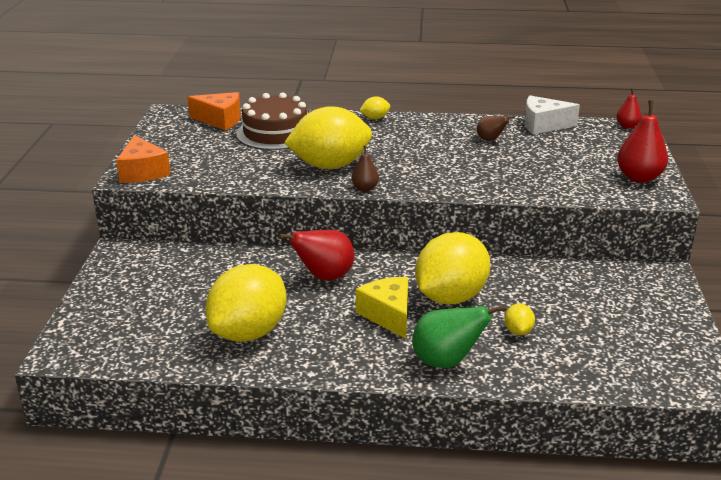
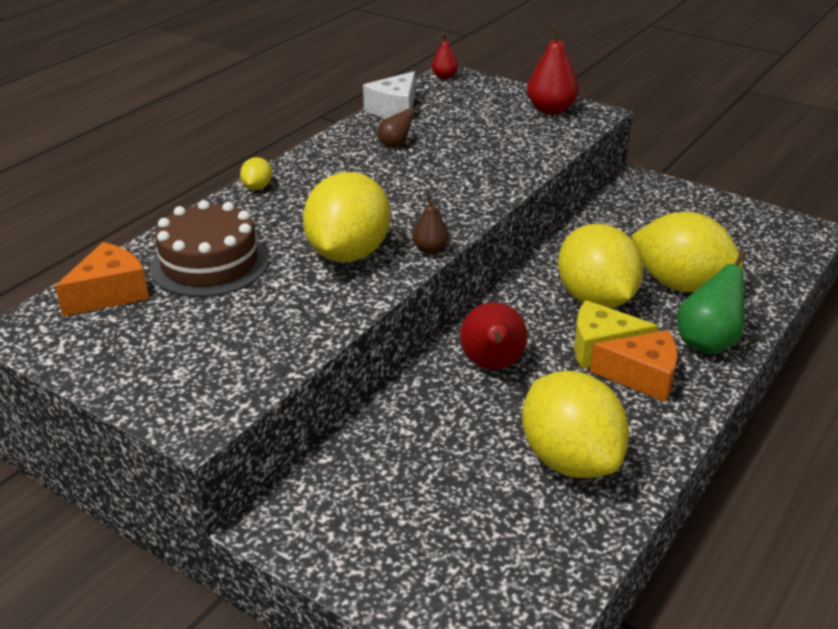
camera: 60 degrees left, 5 degrees up
orange cheese [116,135,171,183] -> orange cheese moved to [590,330,678,402]
yellow lemon [505,303,535,335] -> yellow lemon [631,212,743,292], size x2.44

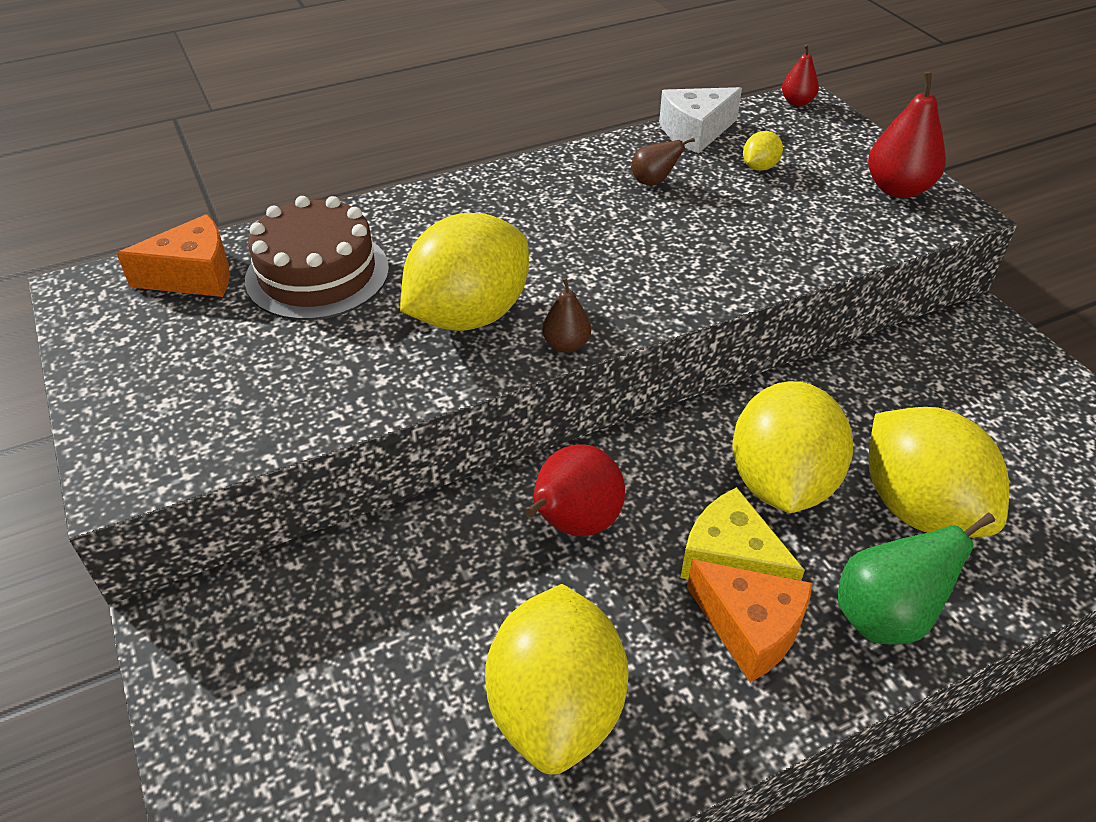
camera: 30 degrees right, 10 degrees up
yellow lemon [240,157,272,190] -> yellow lemon moved to [743,131,783,171]

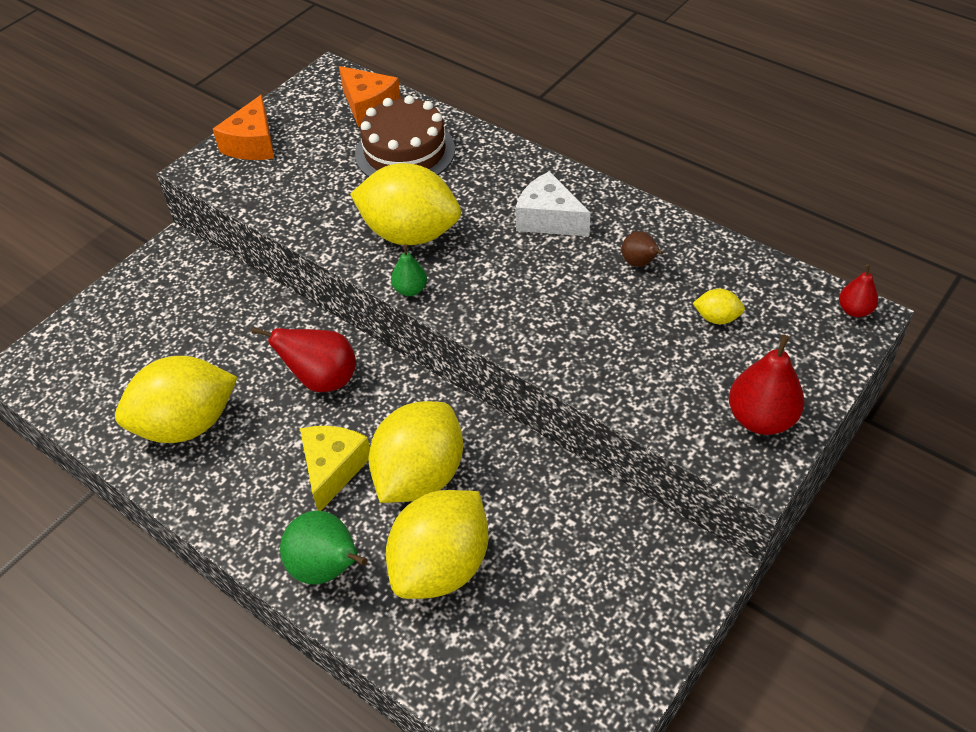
camera: 65 degrees right, 5 degrees up
brown pear [542,278,591,353] -> green pear [391,244,427,296]
white cheese [659,87,742,154] -> white cheese moved to [516,171,591,236]
orange cheese [687,559,813,682] -> orange cheese moved to [213,95,274,160]
yellow lemon [732,381,853,513] -> yellow lemon turned 45 degrees counterclockwise [368,401,463,503]

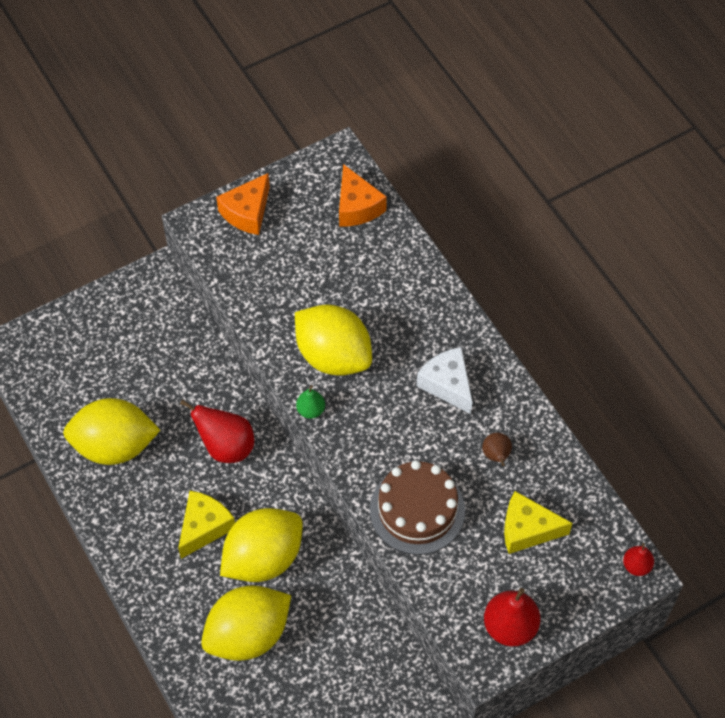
camera: 20 degrees right, 10 degrees up
green pear [280,511,367,585] -> none
brown cake [355,95,455,177] -> brown cake moved to [370,460,465,555]
yellow lemon [693,289,745,324] -> yellow cheese [504,491,573,554]

